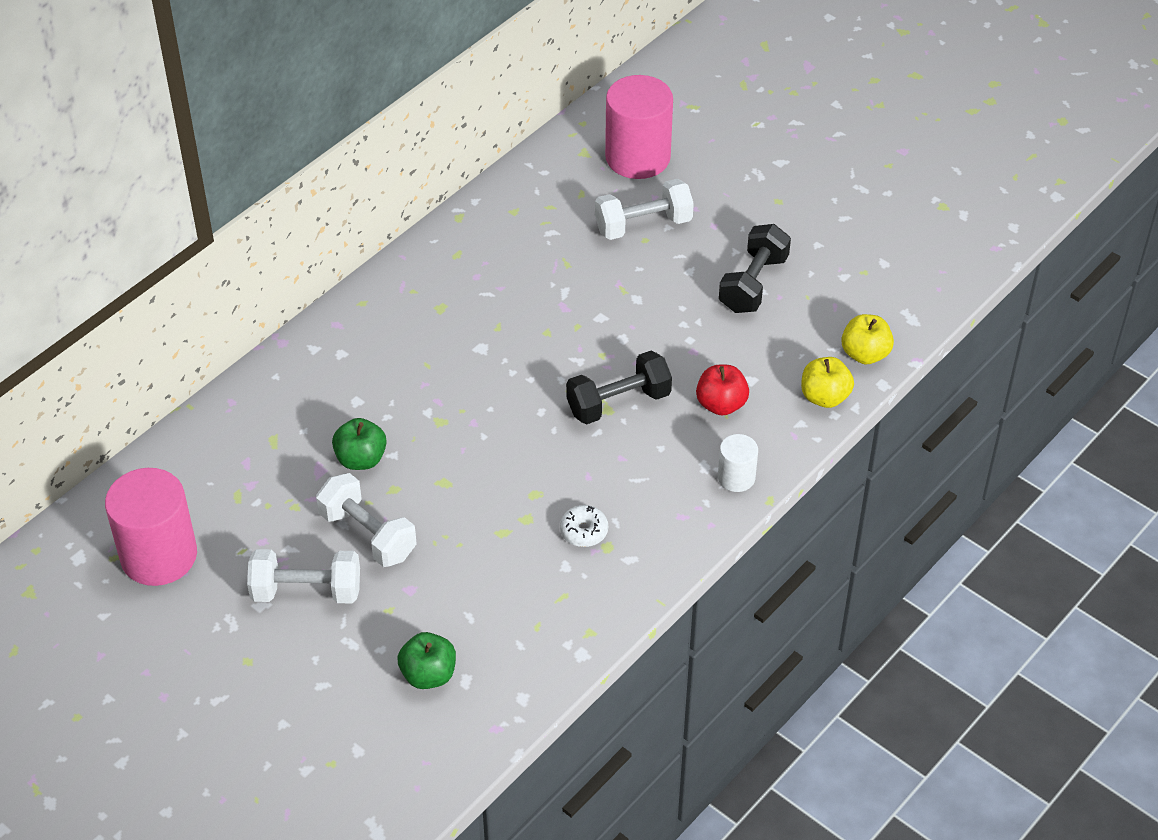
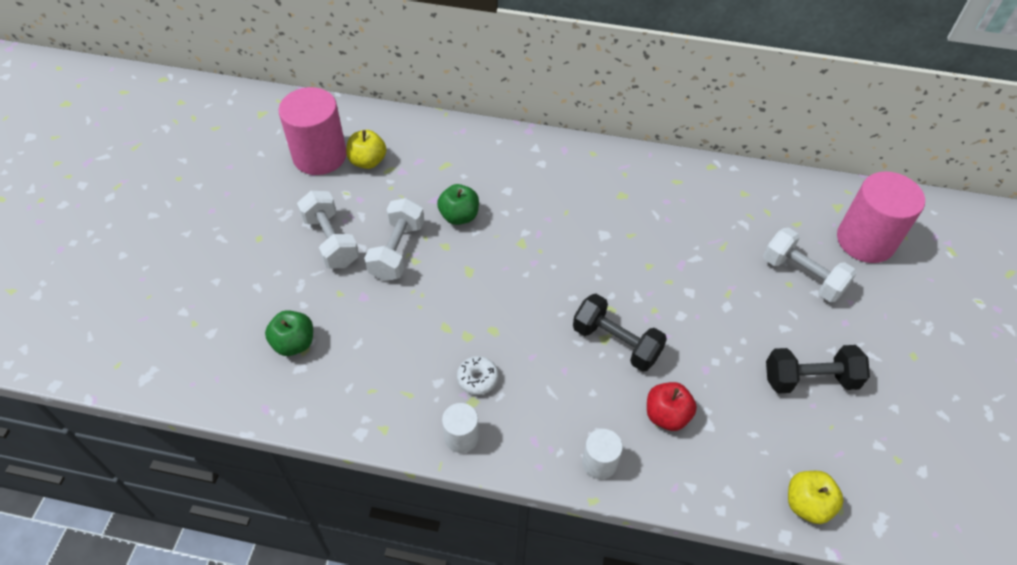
camera: 60 degrees right, 5 degrees up
yellow apple [801,357,854,408] -> yellow apple moved to [346,130,386,169]
none -> white cylinder [442,403,479,453]

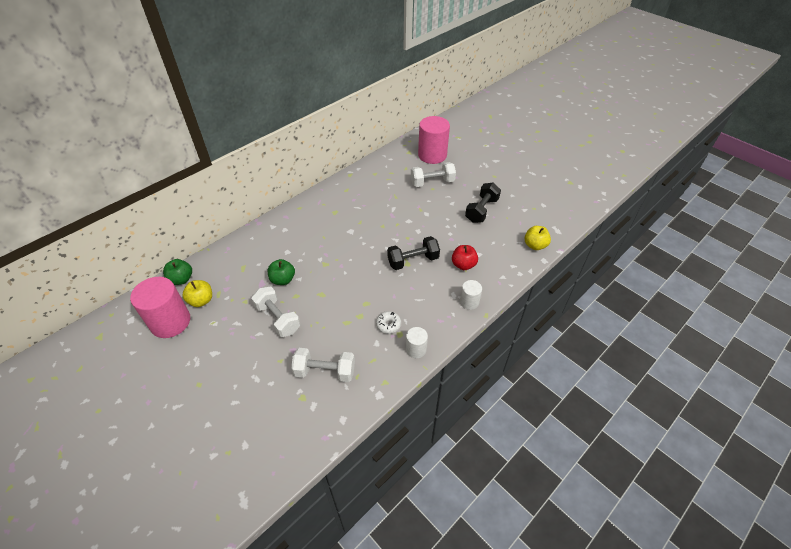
camera: 55 degrees left, 5 degrees down
green apple [265,310,313,356] -> green apple moved to [163,259,192,285]
white dumbbell [297,191,359,269] -> white dumbbell moved to [291,348,355,382]

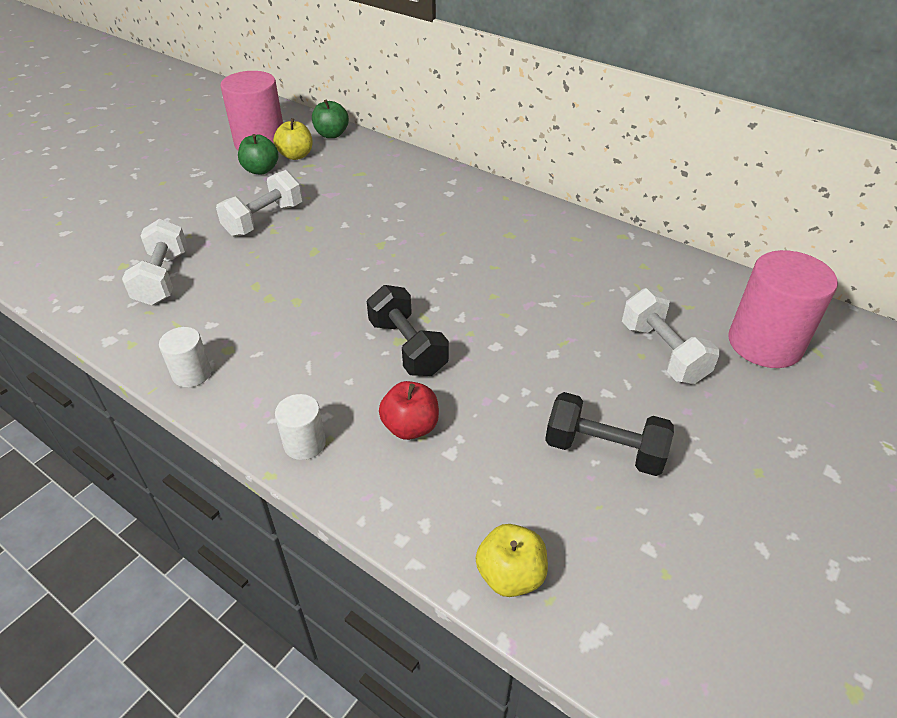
camera: 80 degrees right, 5 degrees down
green apple [268,259,295,285] -> green apple moved to [238,134,279,175]
white donut [376,311,401,334] -> none

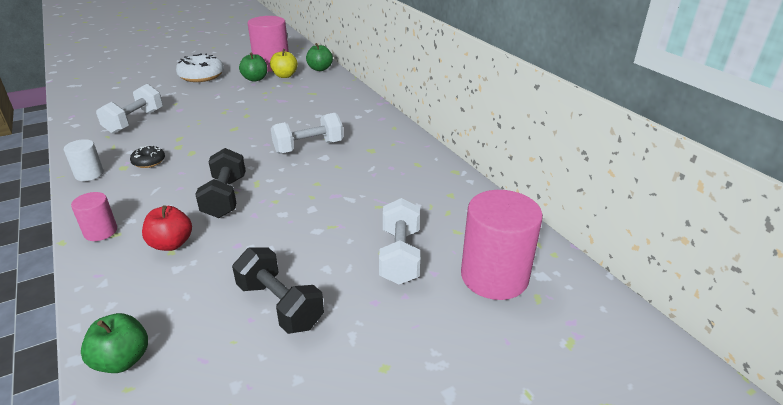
camera: 25 degrees right, 10 degrees down
white dumbbell [216,170,303,237] -> white dumbbell moved to [271,113,343,154]
white cylinder [275,394,326,460] -> pink cylinder [71,192,117,241]
yellow apple [476,524,548,597] -> green apple [81,313,148,373]
none -> black donut [130,145,165,168]
none -> white donut [176,53,224,82]

